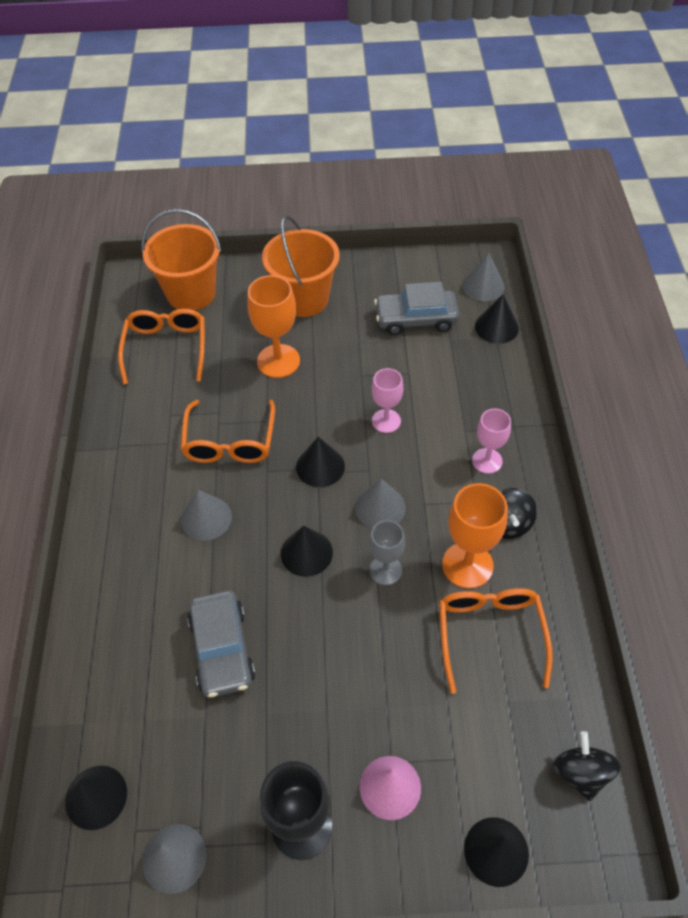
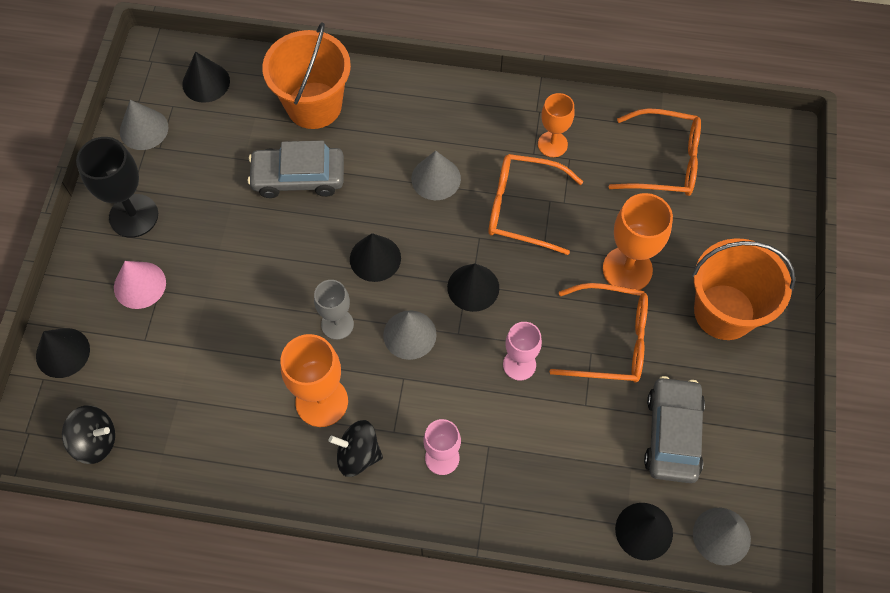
camera: 100 degrees right, 10 degrees up
orange bucket [141,209,221,311] -> orange bucket moved to [262,22,351,129]
orange glasses [439,588,553,694] -> orange glasses moved to [550,283,648,383]
none -> orange goblet [538,93,574,157]

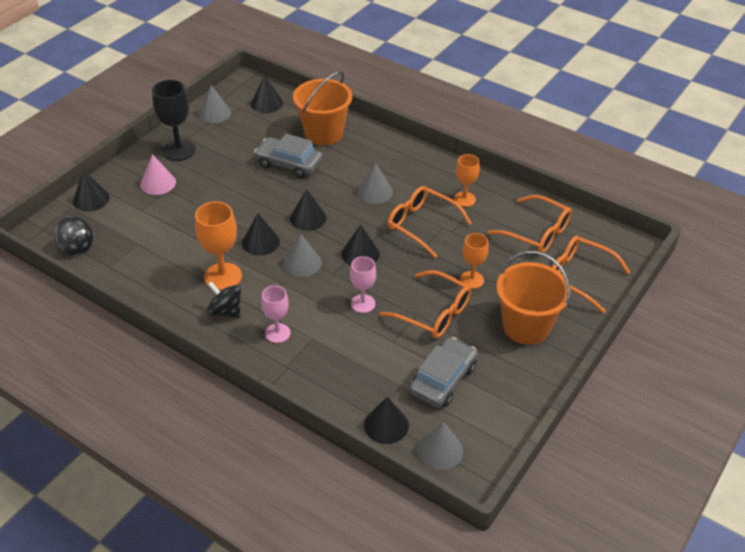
camera: 25 degrees right, 20 degrees down
grey goblet [314,280,354,340] -> black cone [242,213,280,256]
orange goblet [603,193,673,290] -> orange goblet [460,233,489,289], size x0.64
none -> orange glasses [552,236,630,313]

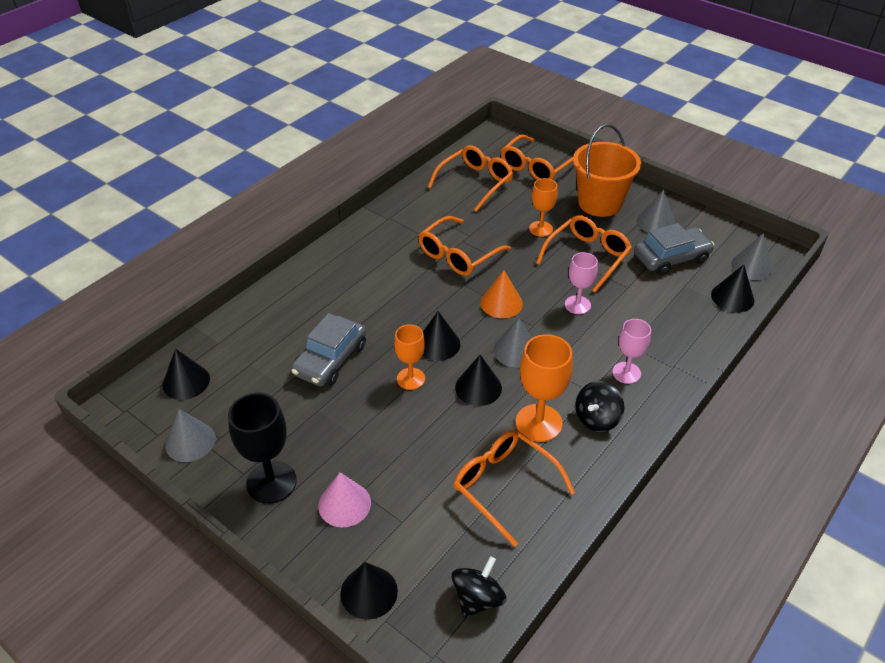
camera: 85 degrees left, 0 degrees up
orange bucket [293,71,352,145] -> none
black cone [342,224,380,265] -> orange cone [480,270,523,318]
grey cone [357,163,393,204] -> grey cone moved to [637,190,675,233]
grey car [409,337,477,408] -> grey car turned 120 degrees clockwise [634,223,714,276]
orange goblet [454,154,480,207] -> orange goblet moved to [394,324,425,390]
none -> orange glasses [454,430,575,547]

